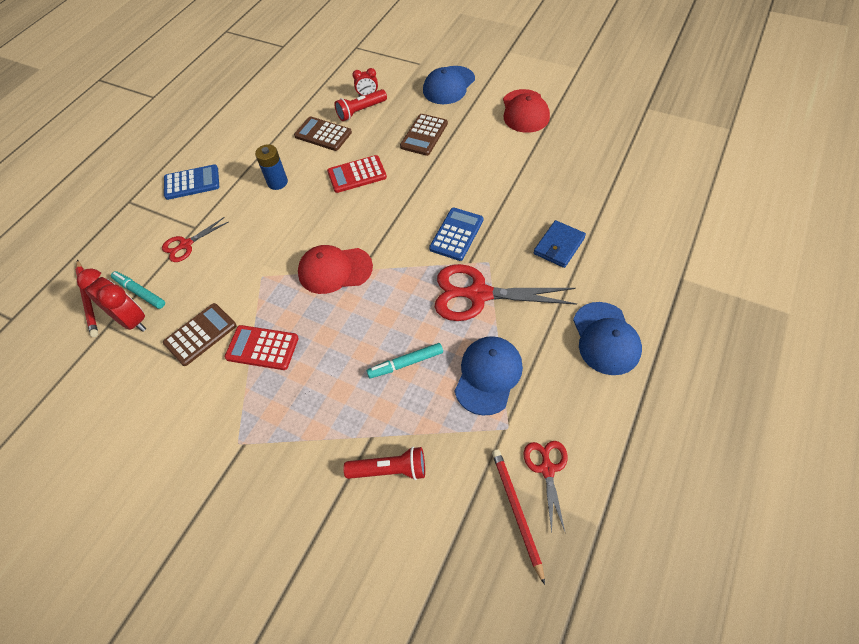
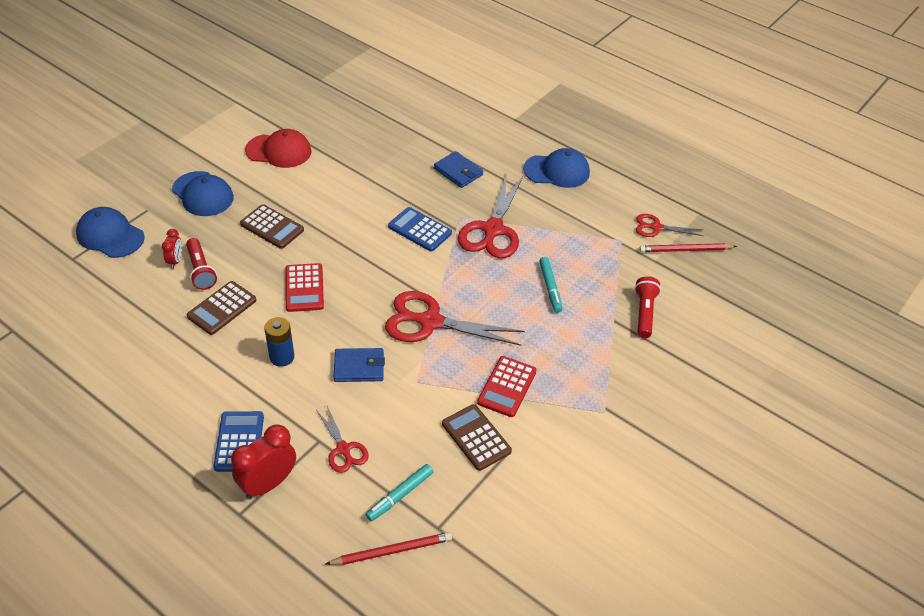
camera: 85 degrees left, 10 degrees down
red clock [76,268,146,332] -> red clock moved to [231,424,296,499]
red cap [298,245,373,294] -> red scissors [385,291,525,346]
blue cap [455,336,523,416] -> blue cap moved to [76,207,145,258]
none -> blue wallet [334,348,385,382]

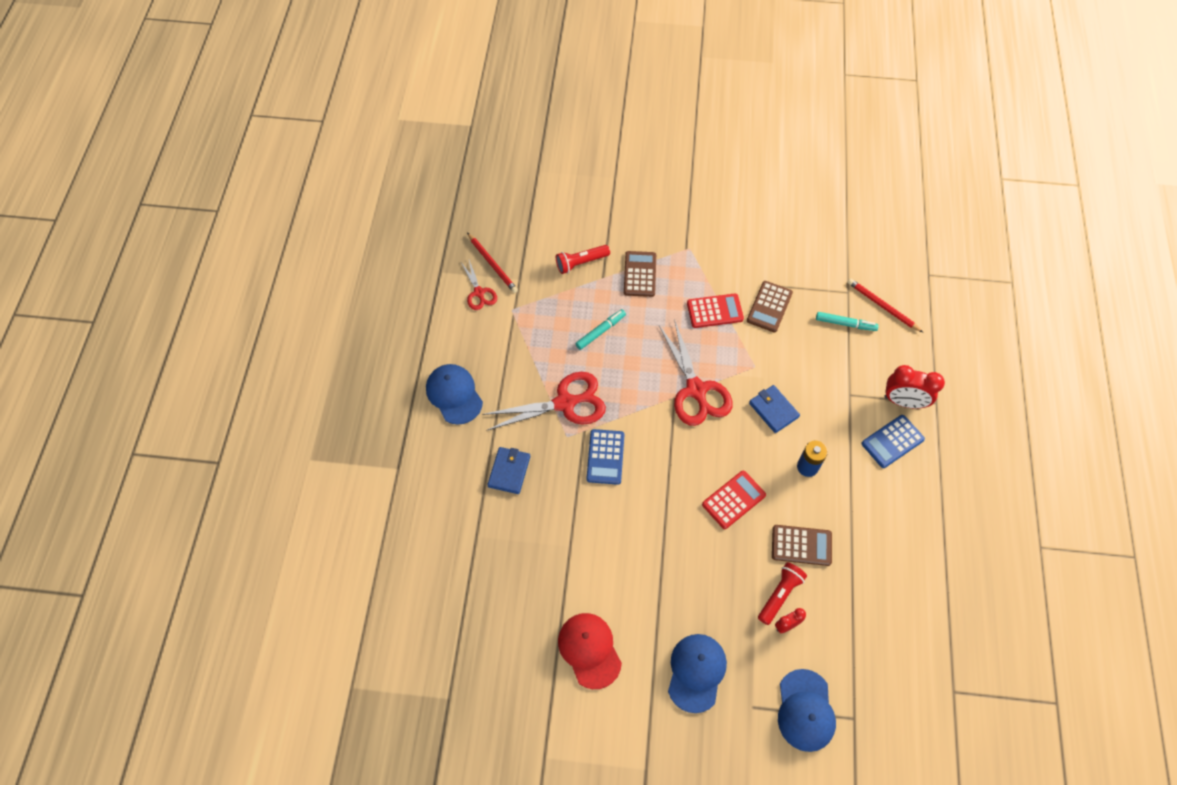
camera: 120 degrees left, 15 degrees up
brown calculator [240,204,304,249] -> brown calculator moved to [624,251,656,297]
red scissors [316,406,369,473] -> none

